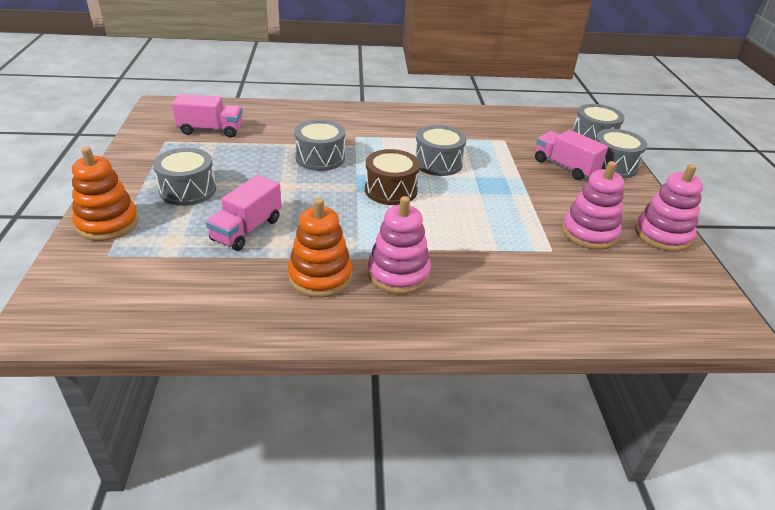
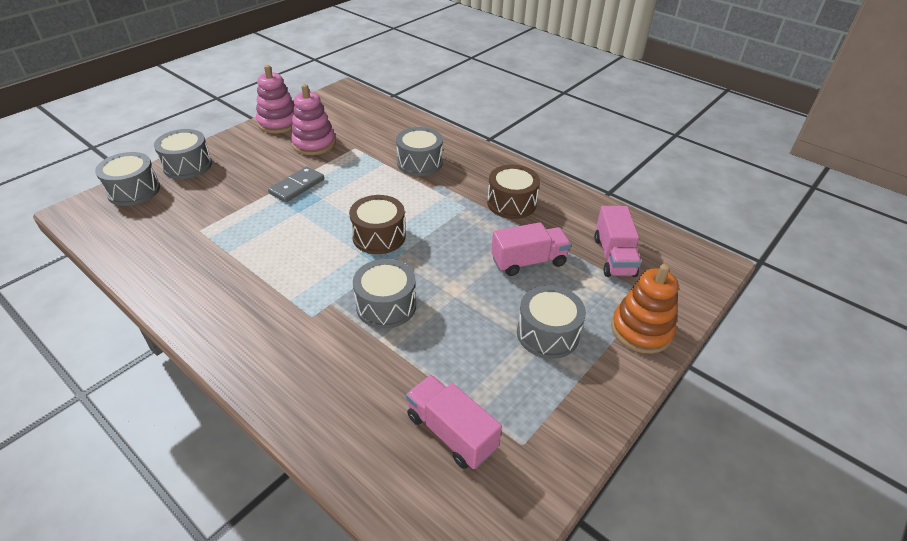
camera: 135 degrees left, 5 degrees up
orange stacking toy [288,198,352,298] -> brown drum [487,165,540,219]
pink stacking toy [368,196,431,294] -> none
grey drum [415,125,466,176] -> grey drum moved to [396,127,443,176]
pink truck [535,130,608,180] -> pink truck moved to [594,206,641,277]
none -> grey domino [268,166,324,203]

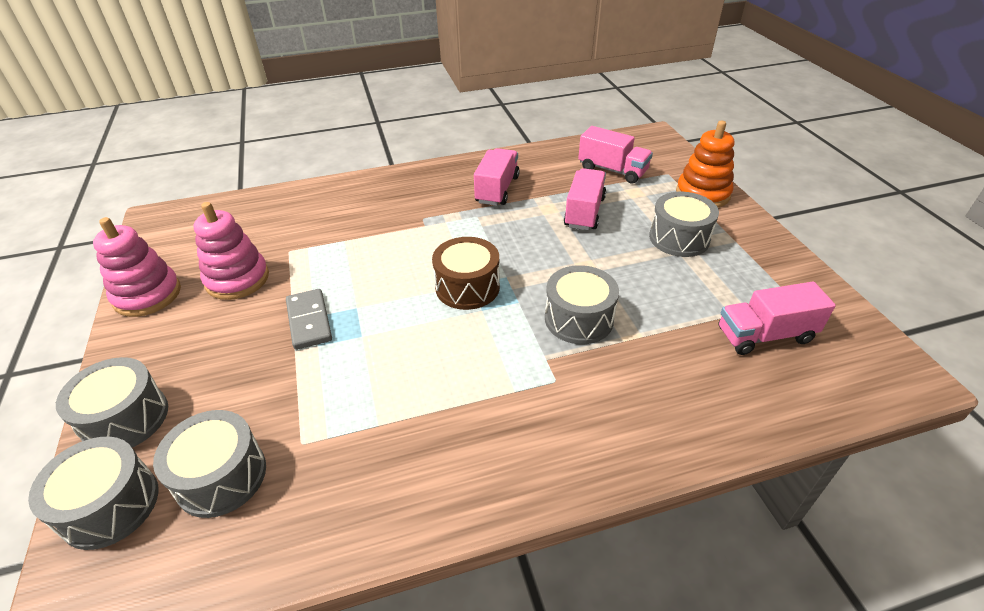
camera: 55 degrees left, 0 degrees up
grey drum [396,127,443,176] -> grey drum moved to [153,410,266,518]
brown drum [487,165,540,219] -> pink truck [474,148,520,206]

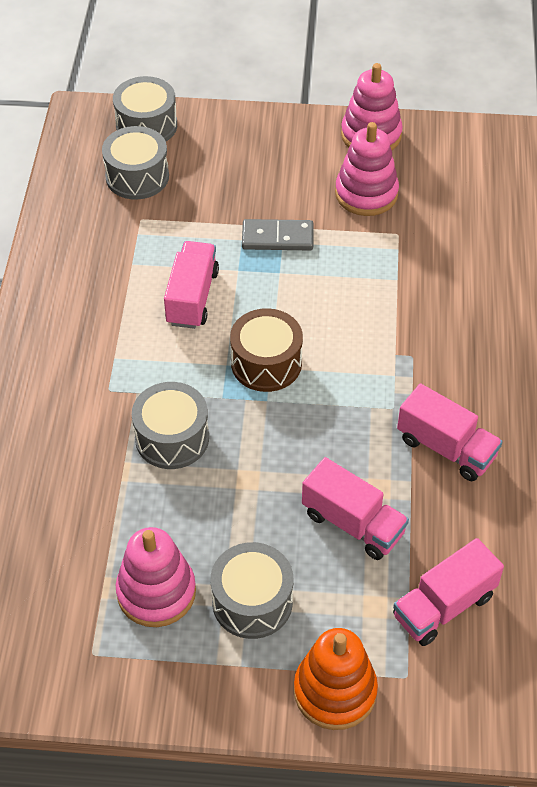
camera: 110 degrees right, 10 degrees up
grey drum [56,357,168,448] -> none
pink truck [718,282,836,355] -> pink truck moved to [164,241,219,329]
none -> pink stacking toy [116,527,196,627]

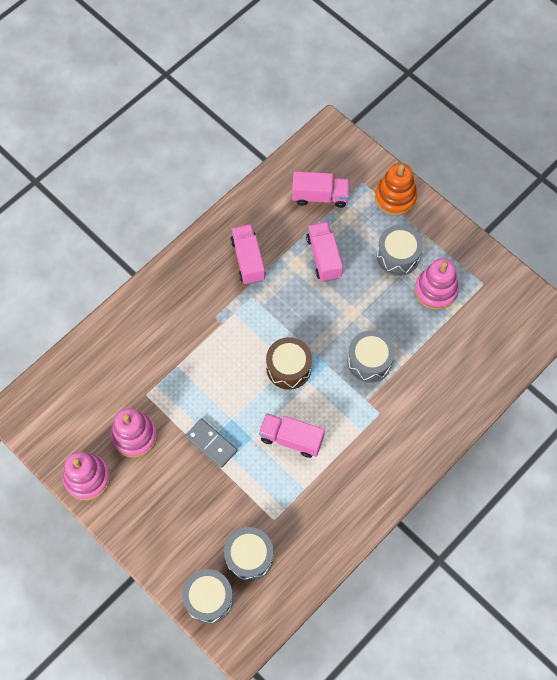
camera: 140 degrees left, 15 degrees up
pink truck [164,241,219,329] -> pink truck turned 60 degrees clockwise [259,413,325,458]

